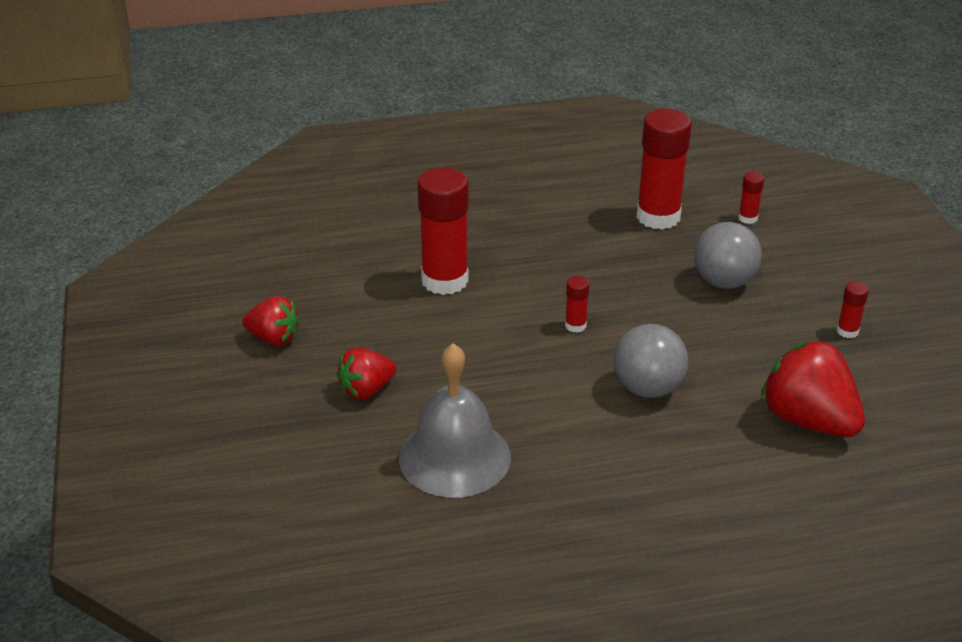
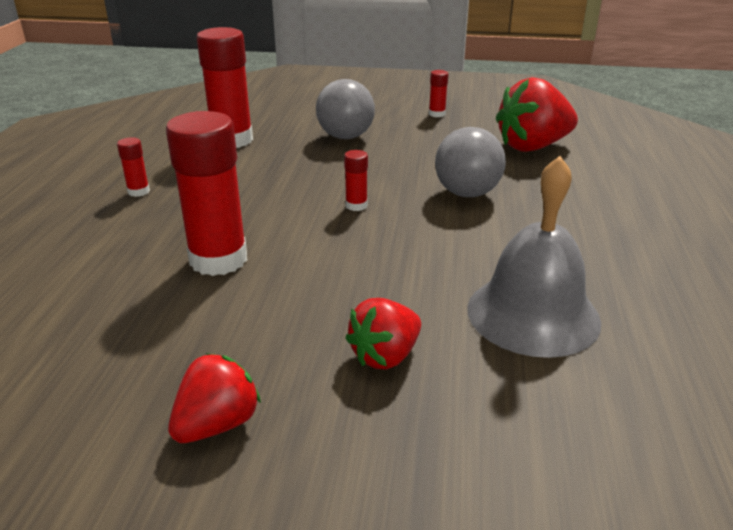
camera: 70 degrees left, 5 degrees down
red strawberry [337,347,397,400] -> red strawberry turned 60 degrees clockwise [345,298,421,370]
red glue stick [738,172,764,224] -> red glue stick moved to [117,137,150,197]

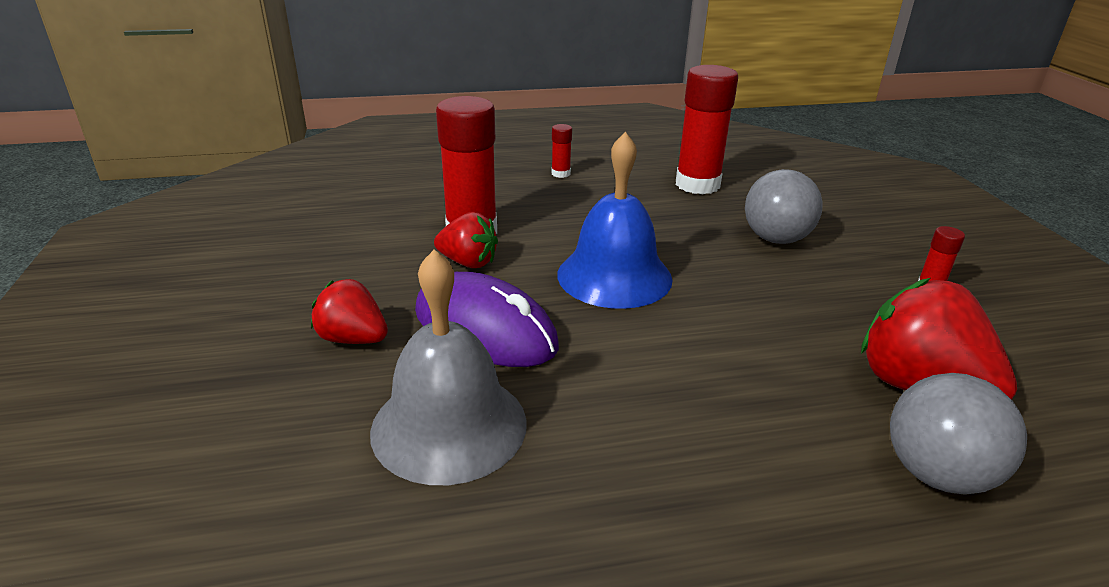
camera: 70 degrees right, 0 degrees up
red strawberry [168,353,261,443] -> red strawberry moved to [434,212,498,268]
red glue stick [344,150,368,211] -> blue bell [557,132,672,309]
grey ball [435,127,506,197] -> grey ball moved to [890,373,1027,495]
none -> purple mouse [415,272,559,367]

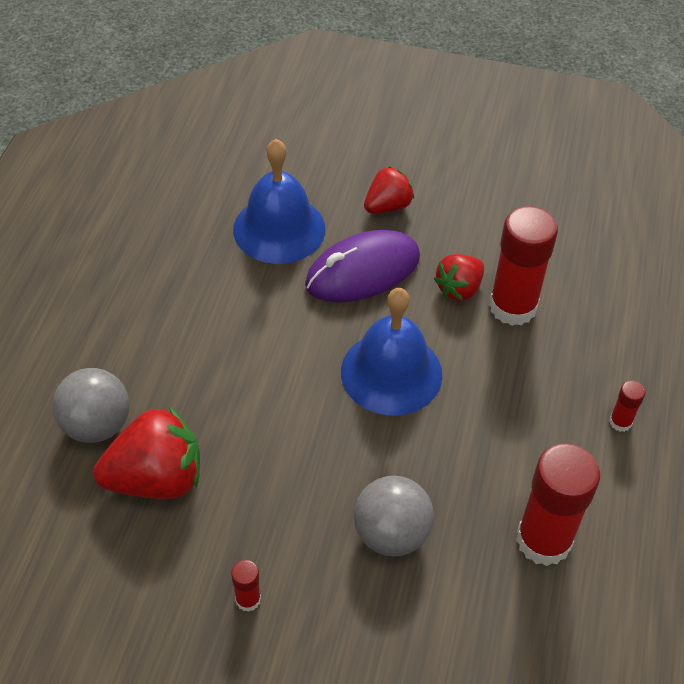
camera: 115 degrees right, 20 degrees up
grey bell [370,249,527,485] -> blue bell [233,139,325,264]

